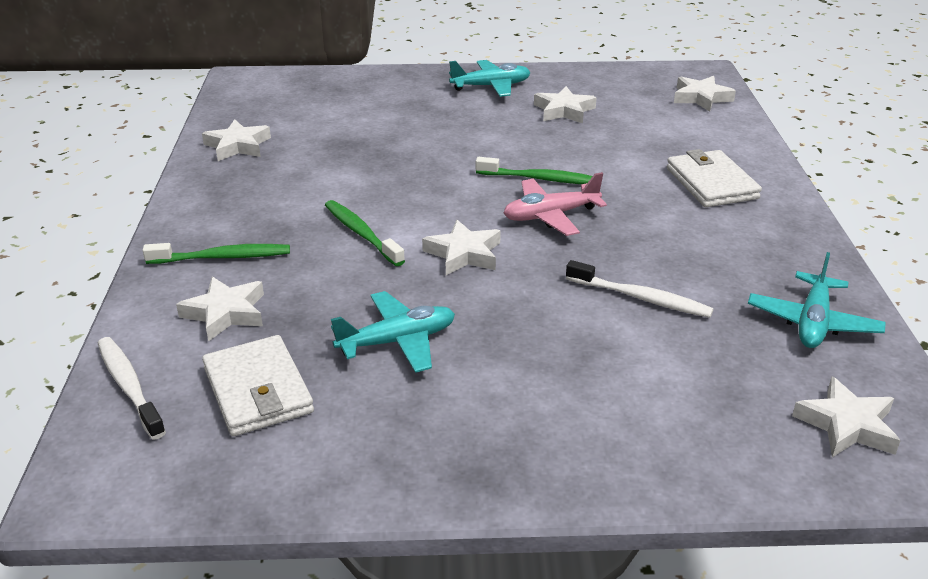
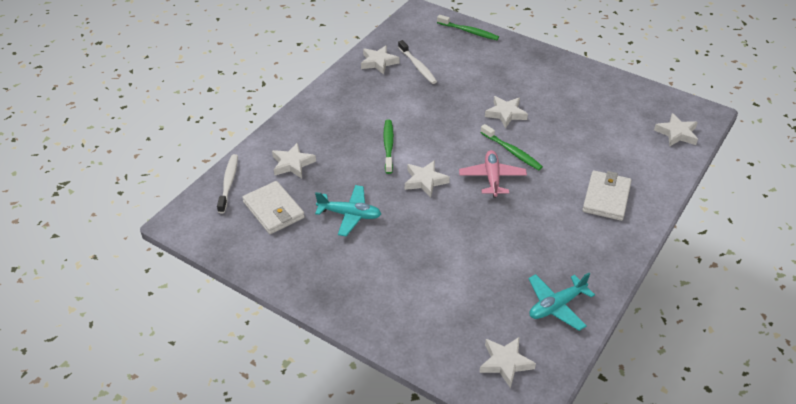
camera: 35 degrees right, 10 degrees up
green toothbrush [142,243,290,264] -> green toothbrush moved to [437,15,499,40]
white wallet [202,335,314,436] -> white wallet turned 45 degrees counterclockwise [242,181,305,234]
turquoise plane [449,60,531,97] -> none
pink plane [504,172,607,236] -> pink plane turned 75 degrees clockwise [459,150,527,197]
white star [534,86,597,123] -> white star moved to [485,96,528,128]
white toothbrush [566,260,714,318] -> white toothbrush moved to [398,40,437,84]

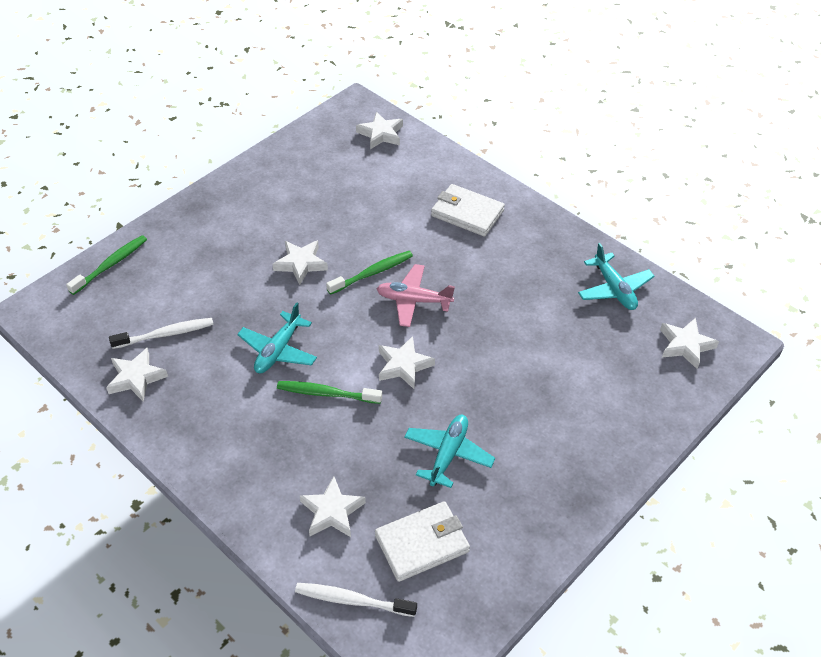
camera: 80 degrees left, 5 degrees up
none -> turquoise plane [237,302,317,373]

